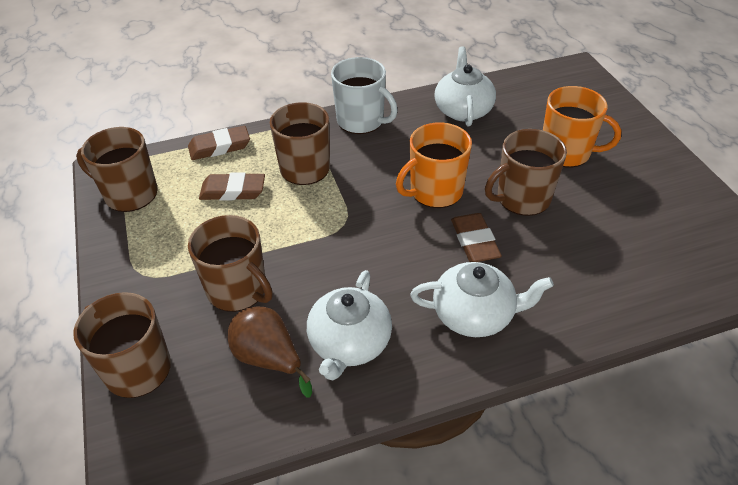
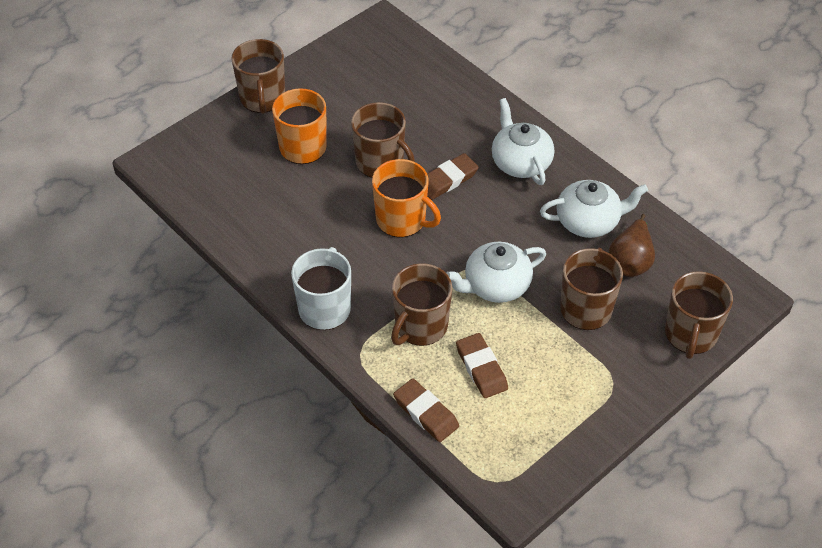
camera: 115 degrees left, 5 degrees up
brown mug [76,127,158,212] -> brown mug moved to [231,39,285,114]
white teapot [434,46,496,127] -> white teapot moved to [446,242,546,303]

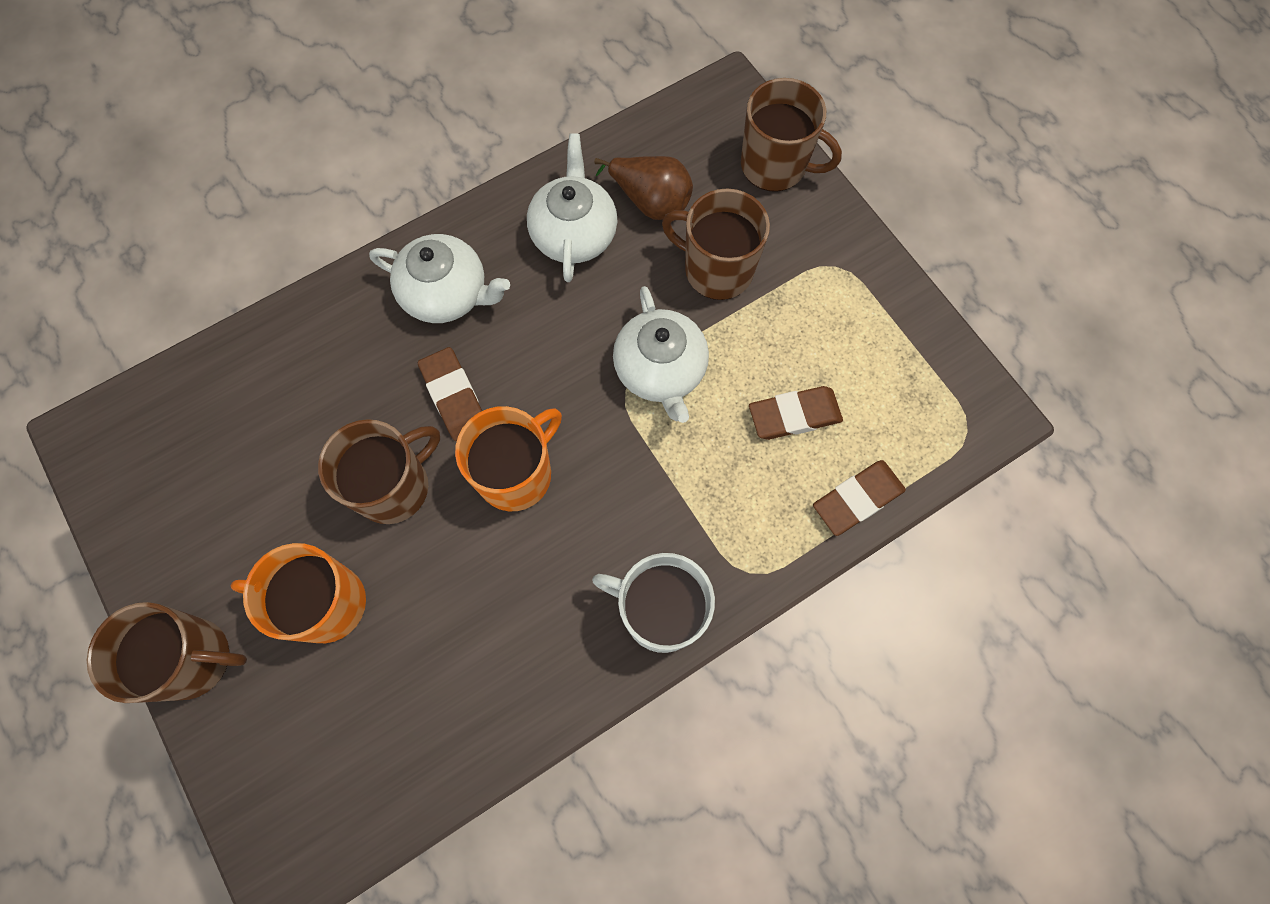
camera: 80 degrees left, 20 degrees up
brown mug [391,263,452,346] -> none
white teapot [492,98,554,185] -> white teapot turned 150 degrees counterclockwise [369,234,510,323]

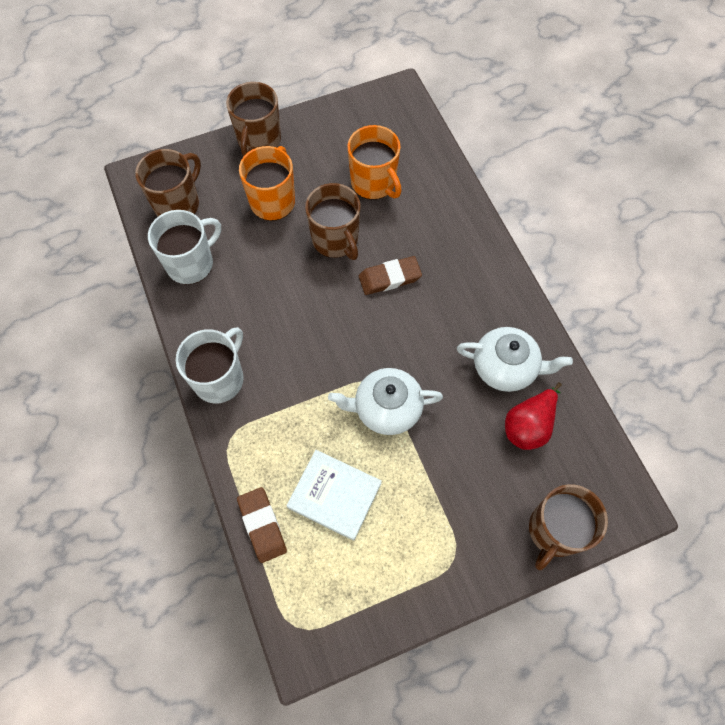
camera: 100 degrees right, 5 degrees down
white teapot [369,234,510,323] -> none
orange mug [455,406,562,511] -> orange mug moved to [347,125,402,200]
brown pear [594,156,693,220] -> red pear [505,382,562,450]
brown mug [662,189,770,300] -> brown mug moved to [135,149,201,217]
brown eraser [749,386,843,440] -> white book [287,450,382,540]
none -> white mug [148,210,221,284]

